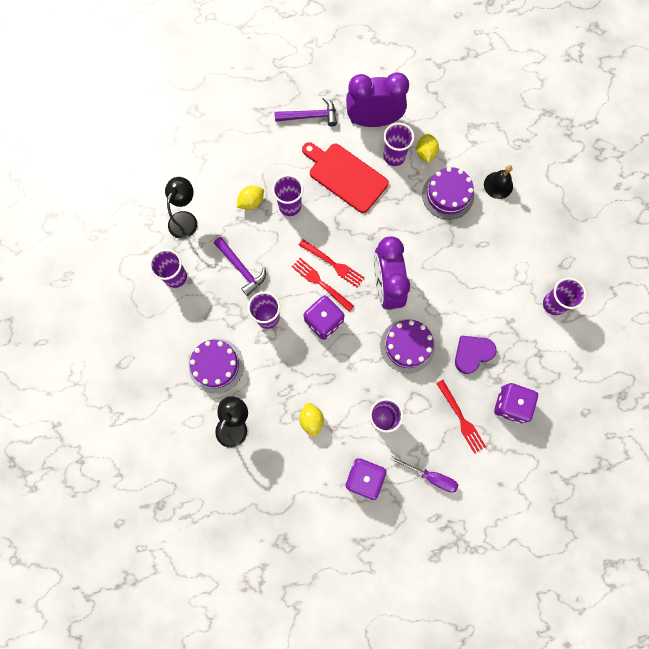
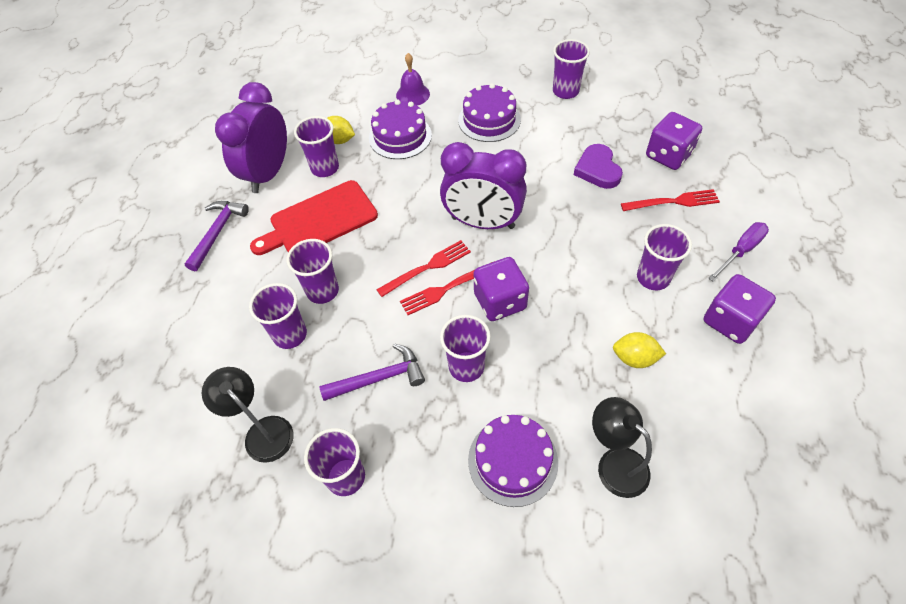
camera: 65 degrees left, 20 degrees down
yellow lemon [237,186,264,210] -> purple cup [249,283,307,349]
purple cake [380,319,435,373] -> purple cake moved to [458,83,521,142]
black bell [484,165,513,199] -> purple bell [396,53,430,106]

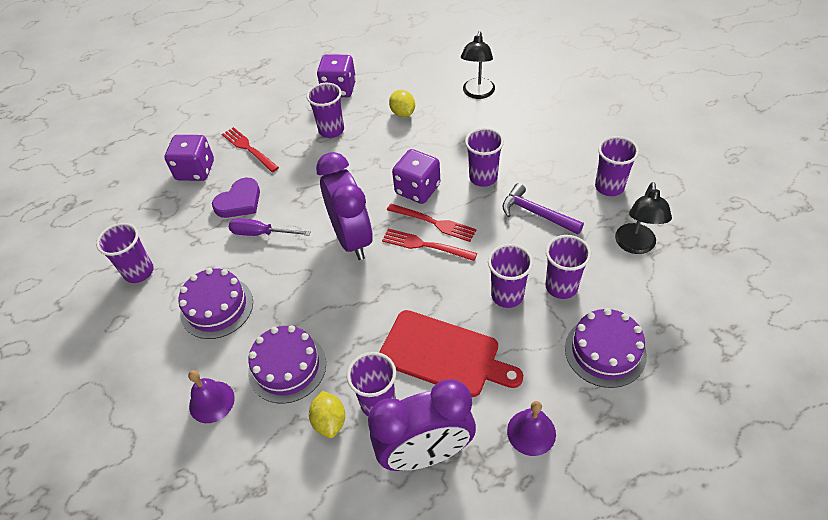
camera: 125 degrees left, 5 degrees down
purple hammer [185,201,249,271] -> purple bell [507,401,556,456]
purple cake [468,415,558,507] -> purple cake moved to [565,308,647,388]
purple screwdriver [708,222,769,281] -> purple screwdriver moved to [229,218,311,236]

